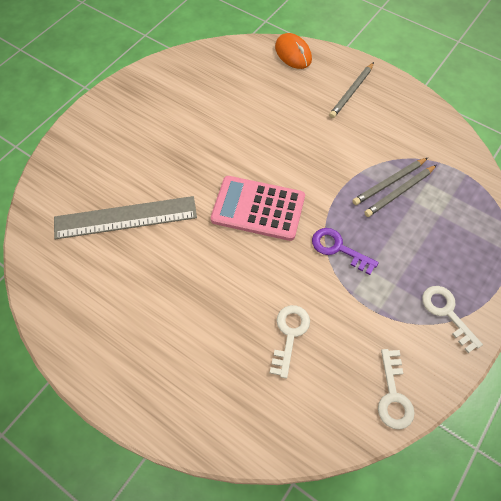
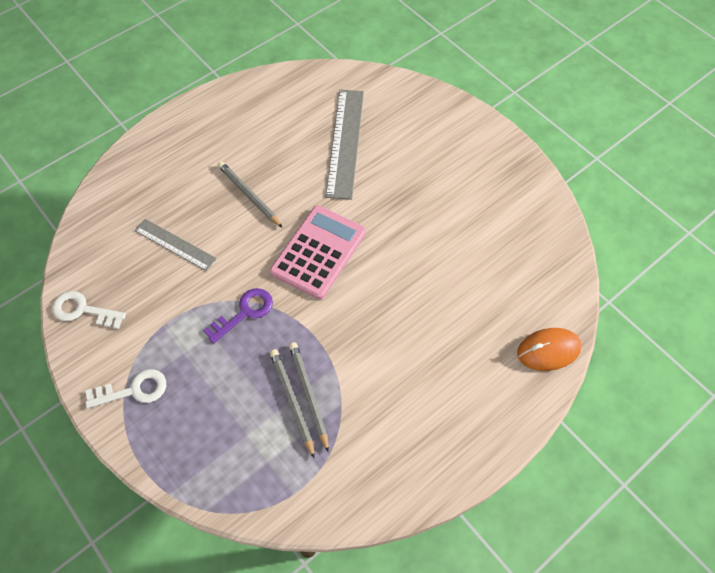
camera: 105 degrees right, 0 degrees up
white key [270,305,310,378] -> grey ruler [134,219,217,271]
grey pencil [329,62,374,118] -> grey pencil moved to [218,161,283,228]

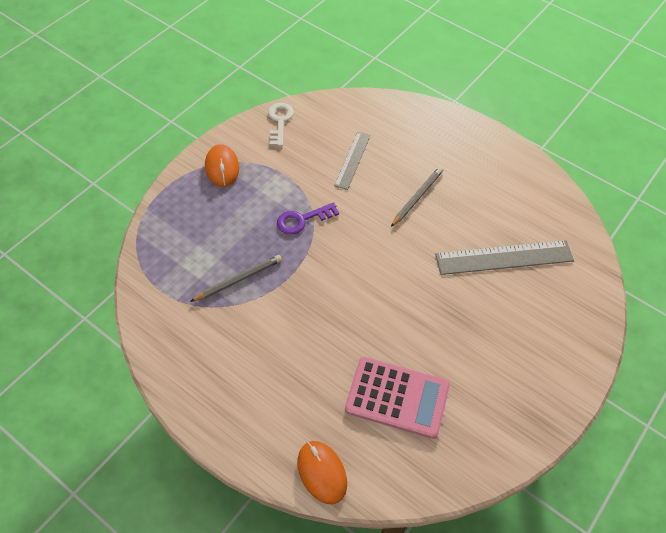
camera: 75 degrees right, 5 degrees down
white key [85,369,166,408] -> orange mouse [205,144,239,187]
purple key [203,288,273,344] -> purple key turned 120 degrees clockwise [277,202,339,235]
pink calculator [270,206,366,299] -> pink calculator moved to [345,357,450,439]
grey pencil [270,349,315,459] -> none

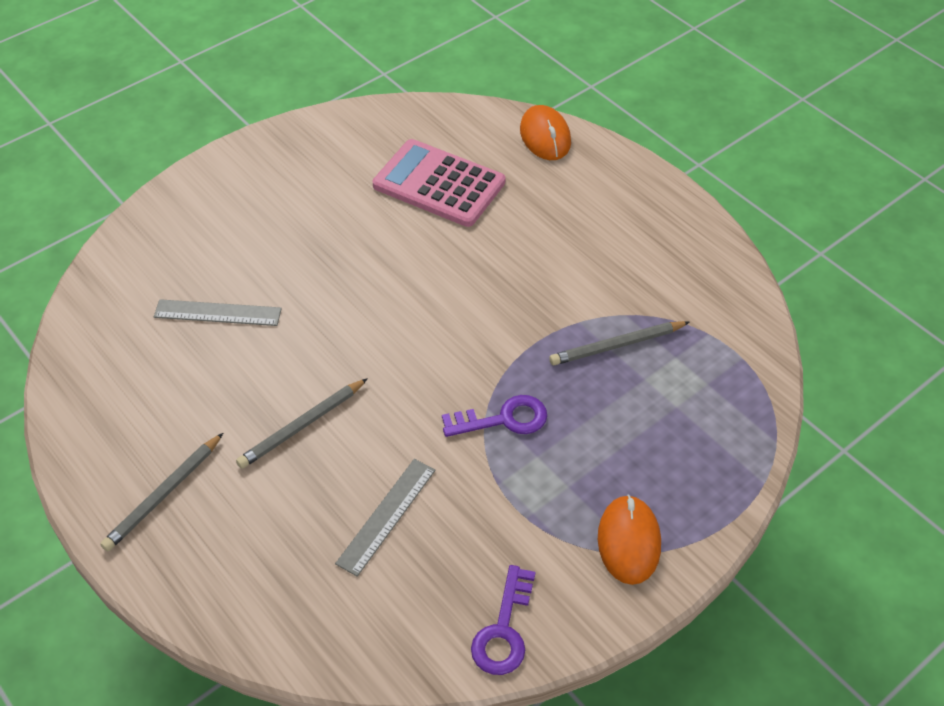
camera: 165 degrees left, 5 degrees down
white key [268,103,294,147] -> purple key [471,565,535,675]
grey ruler [435,240,574,275] -> grey ruler [154,299,282,326], size x0.61
none -> grey pencil [100,433,223,551]

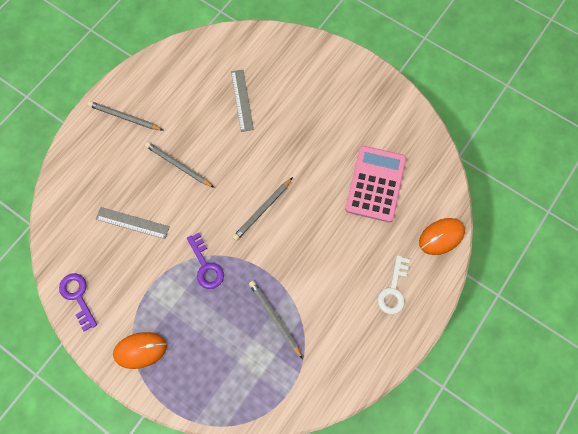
camera: 75 degrees right, 20 degrees up
purple key [471,565,535,675] -> purple key turned 60 degrees clockwise [59,273,97,331]
none -> grey pencil [232,177,293,241]
none -> white key [377,255,410,315]

